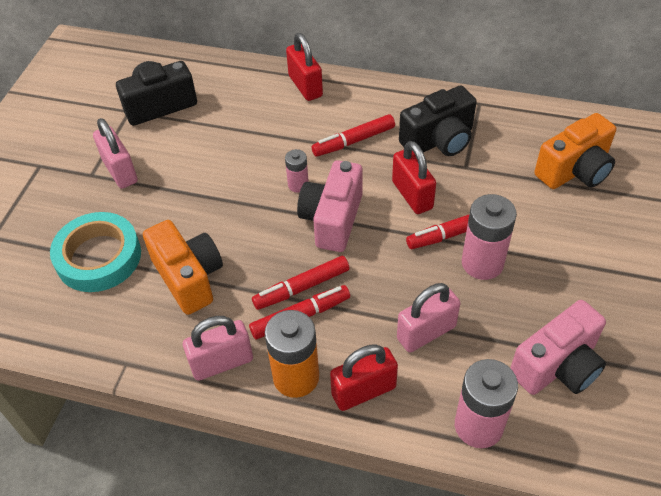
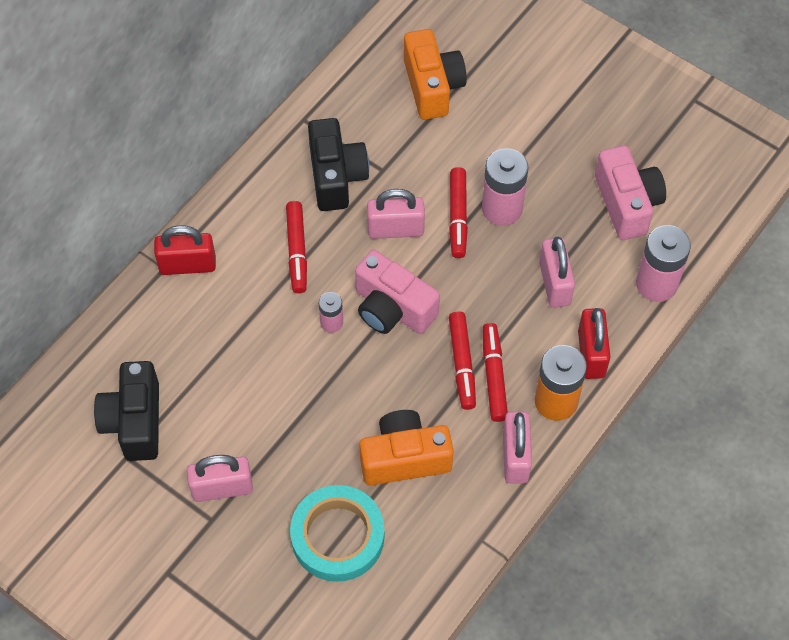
camera: 70 degrees left, 10 degrees up
red padlock [392,141,436,214] -> pink padlock [367,189,425,239]

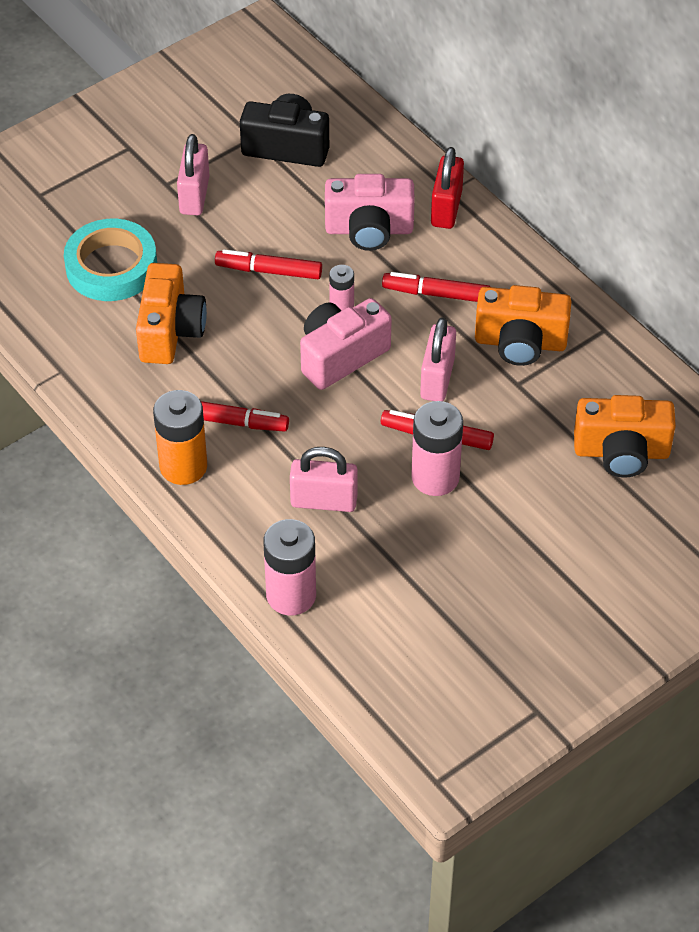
camera: 105 degrees right, 10 degrees down
black camera [308,118,369,211] -> orange camera [475,285,572,366]
red marker [449,311,476,410] -> red marker moved to [215,249,322,279]
pink padlock [503,412,532,483] -> none
red padlock [578,308,610,379] -> none
pink camera [595,146,666,240] -> pink camera moved to [325,174,415,251]

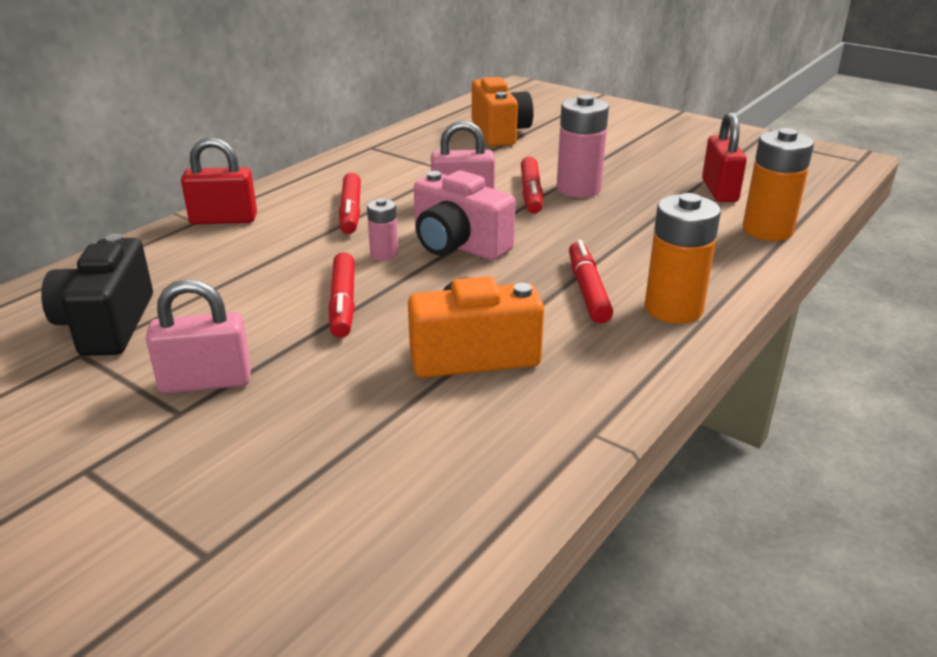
camera: 105 degrees left, 20 degrees down
turquoise tape [64,219,157,301] -> none
pink battery [263,519,316,615] -> orange battery [743,128,814,241]
pink padlock [290,447,358,512] -> none
pink camera [325,174,415,251] -> none
orange camera [475,285,572,366] -> none
none -> red padlock [702,112,747,202]

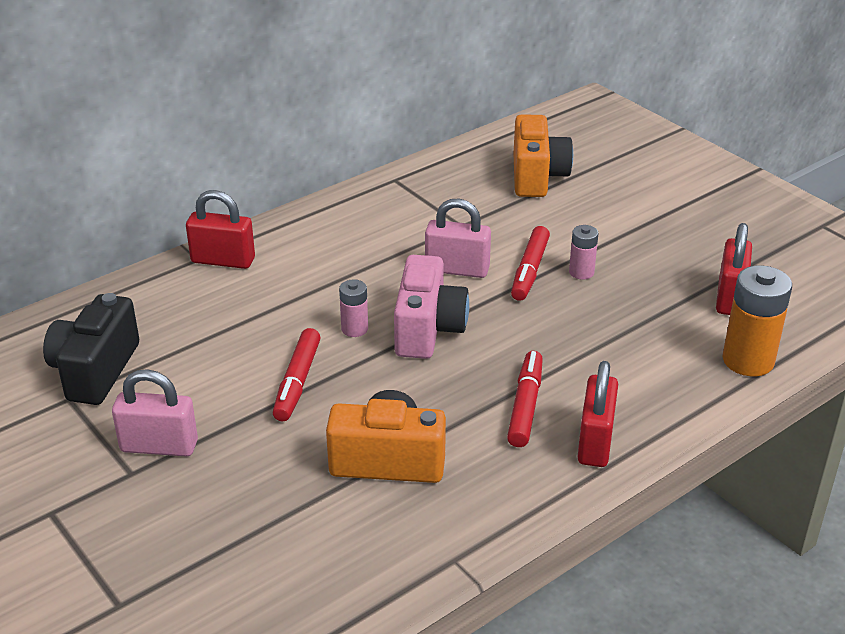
camera: 15 degrees right, 5 degrees up
red marker [339,173,361,234] -> none
pink camera [414,170,515,260] -> pink camera turned 135 degrees counterclockwise [394,255,469,359]
pink battery [557,94,609,198] -> pink battery [569,225,599,280], size x0.54
orange battery [645,193,721,324] -> red padlock [577,361,618,467]

